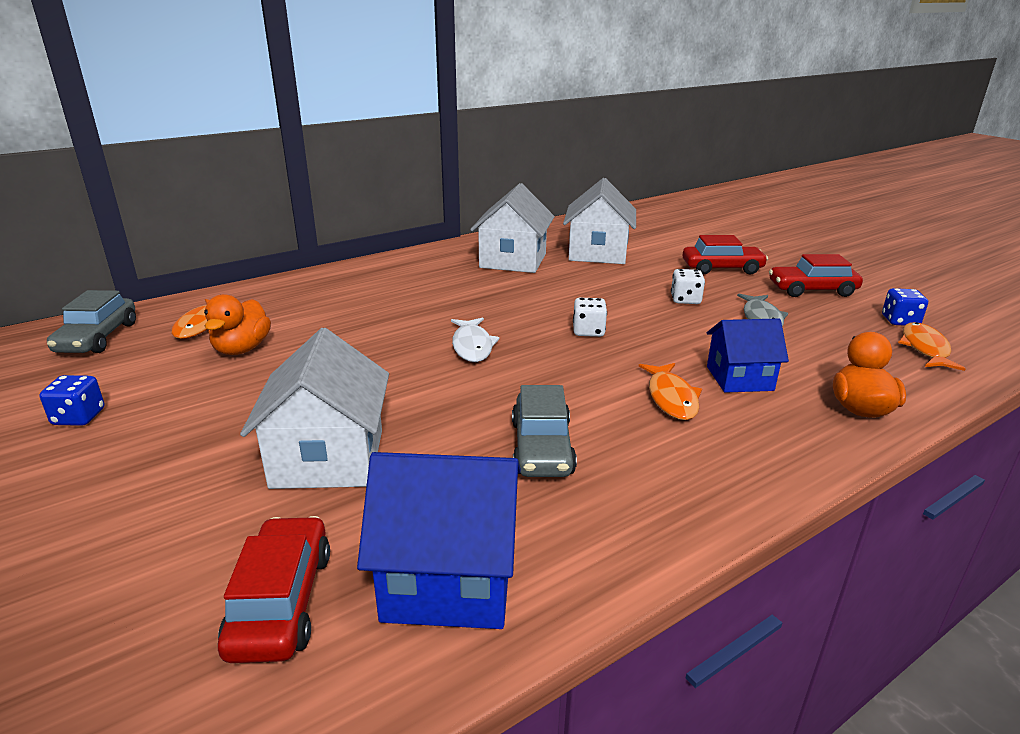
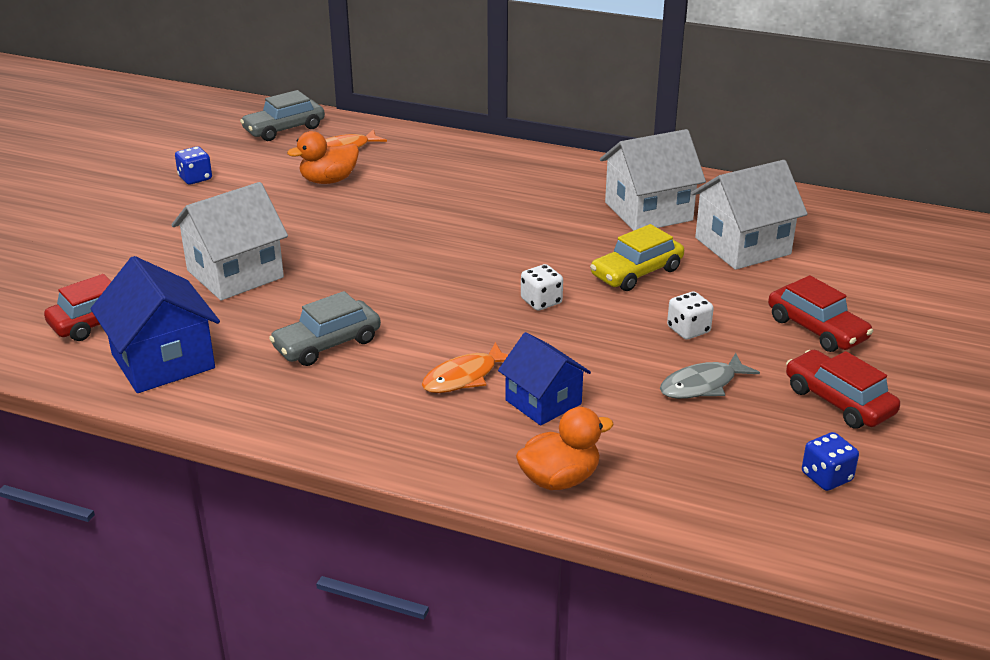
camera: 55 degrees right, 5 degrees up
white fish [451,317,500,362] -> none
orange fish [898,322,965,371] -> none
none -> yellow car [590,224,684,291]

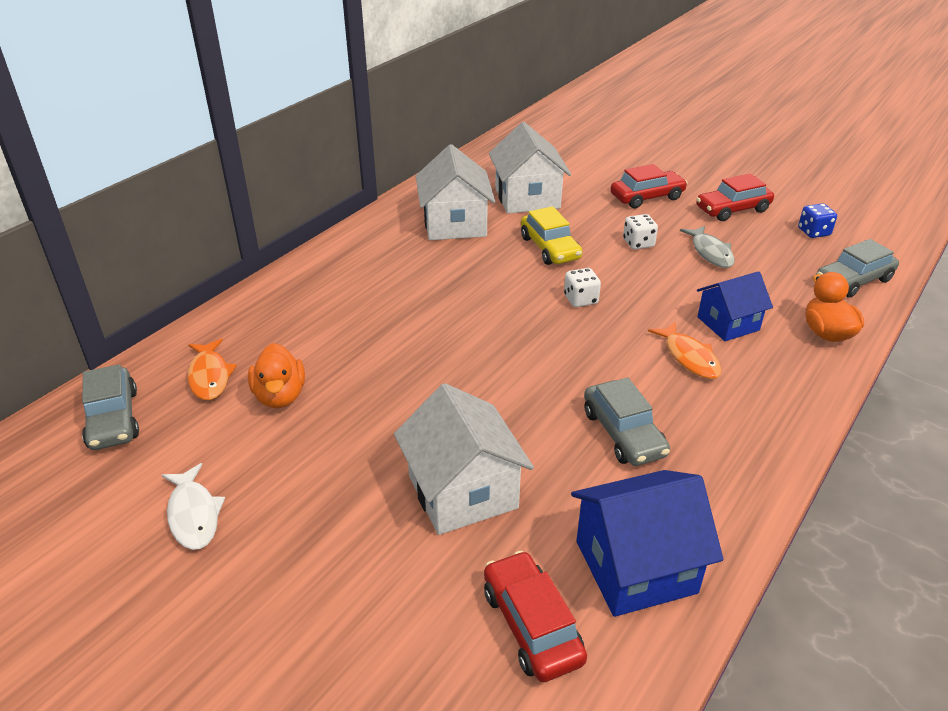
camera: 75 degrees left, 5 degrees up
blue dice [175,146,212,185] -> white fish [162,463,225,550]
none -> grey car [816,239,899,298]

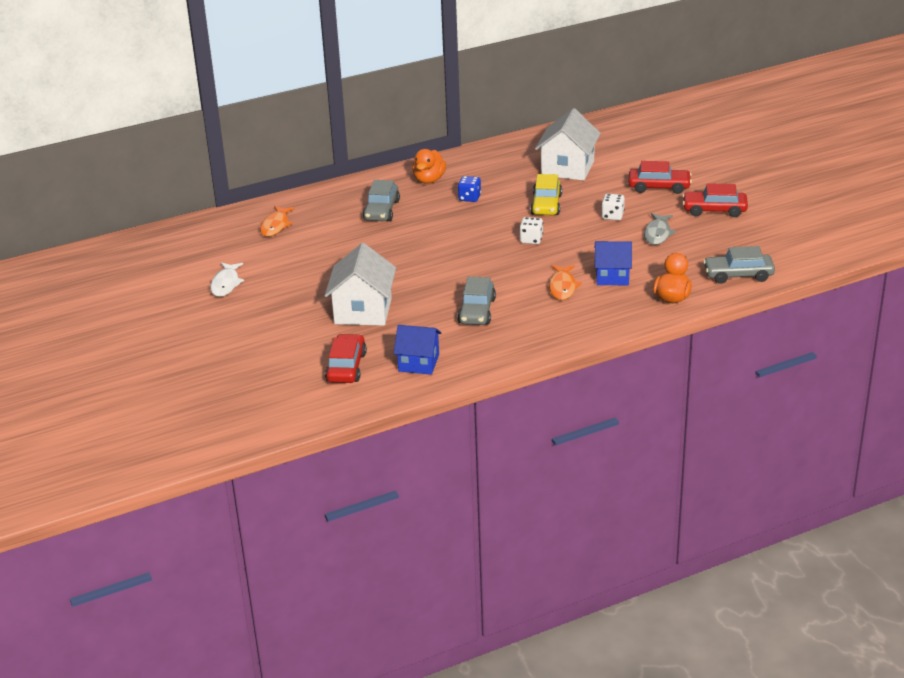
camera: 30 degrees right, 5 degrees down
grey car [82,364,139,450] -> grey car moved to [363,180,400,221]
orange duck [248,343,305,408] -> orange duck moved to [412,149,446,184]
white house [416,144,495,240] -> none
blue house [571,470,723,617] -> blue house [394,325,442,375], size x0.66
blue dice [798,203,837,238] -> blue dice moved to [458,176,481,202]

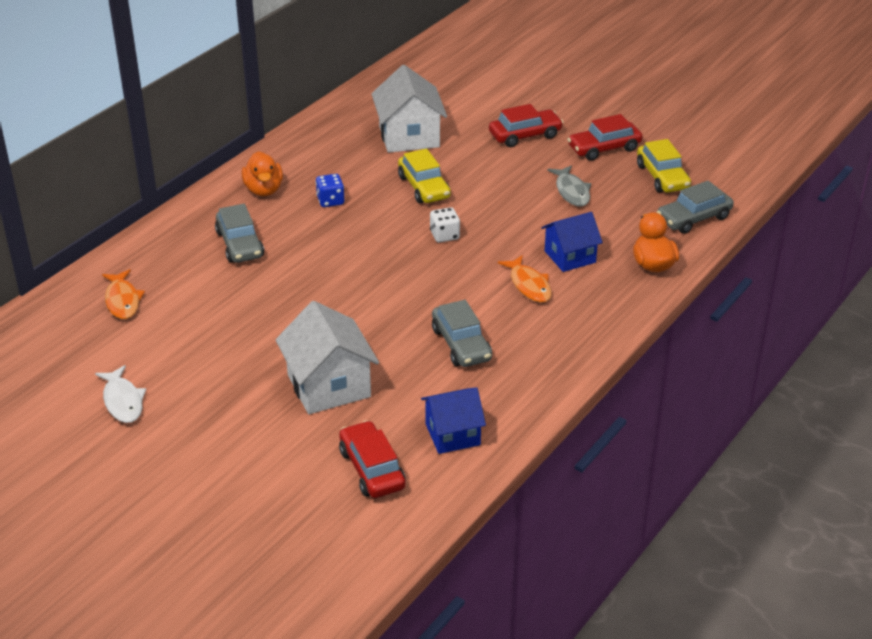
camera: 30 degrees left, 5 degrees up
white dice [601,194,625,220] -> none
none -> yellow car [637,139,691,193]

